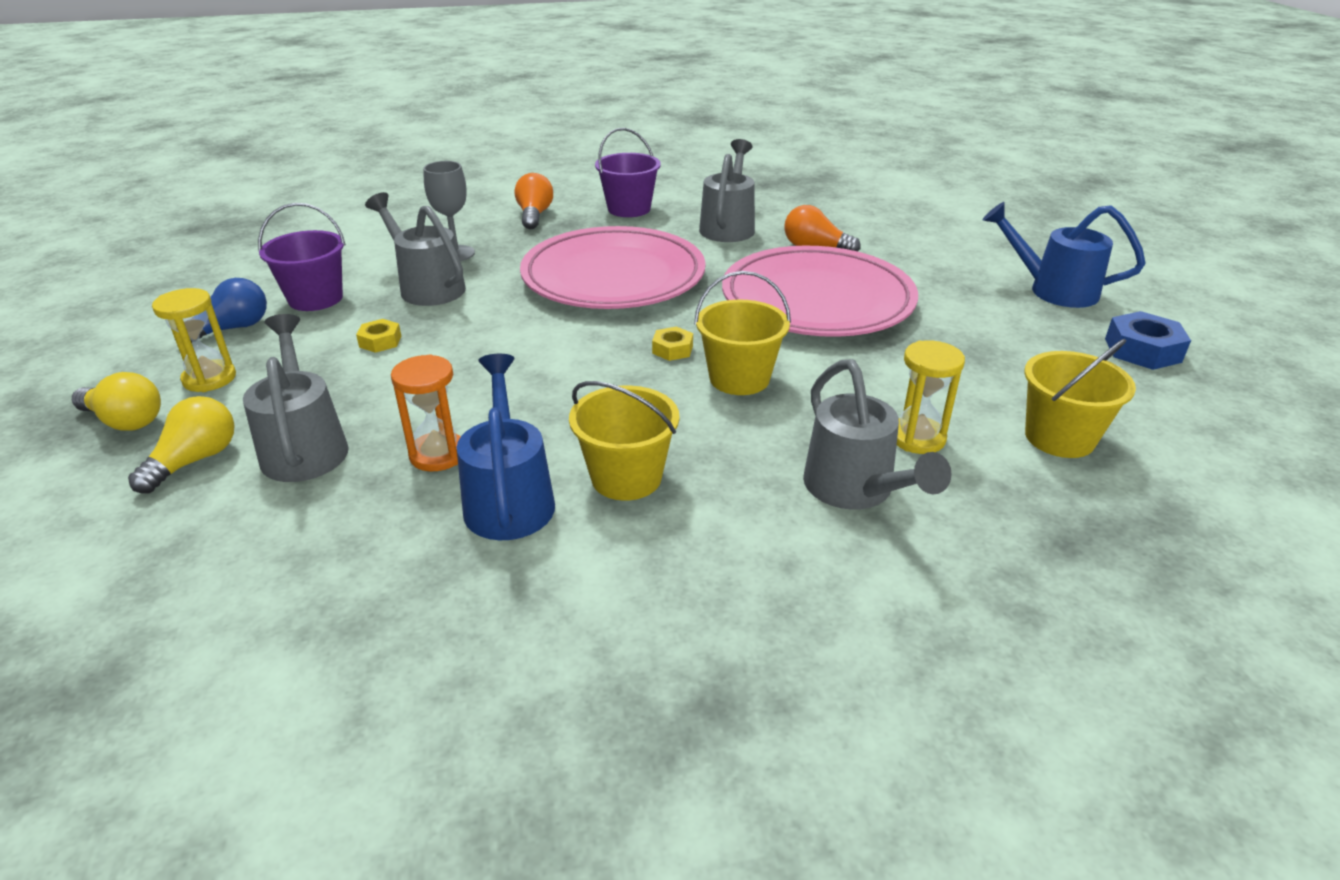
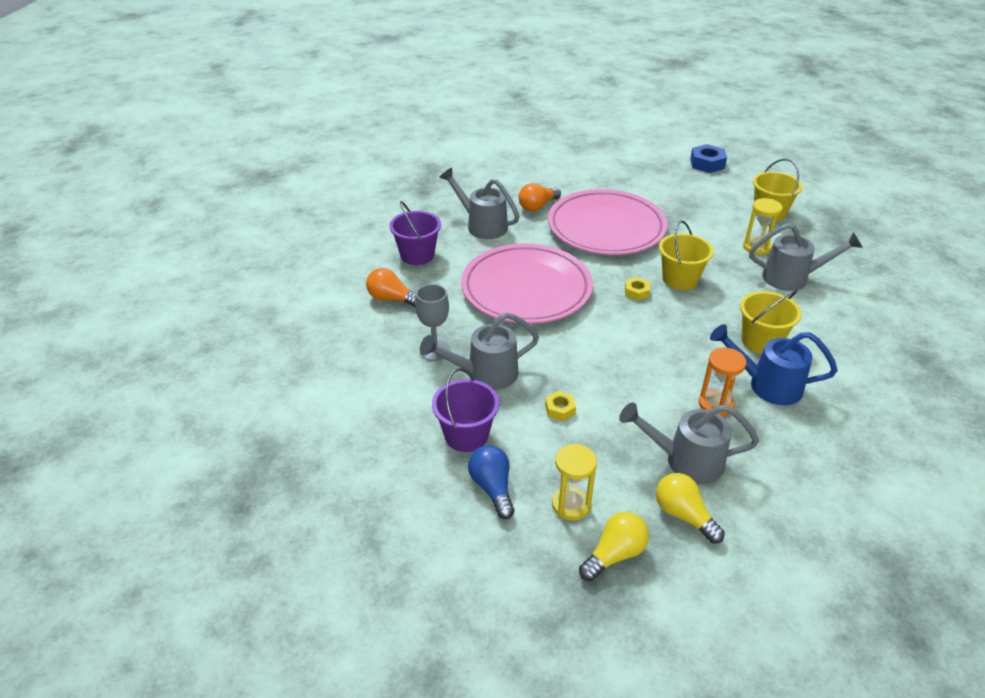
camera: 65 degrees left, 5 degrees up
blue watering can [983,202,1146,308] -> none

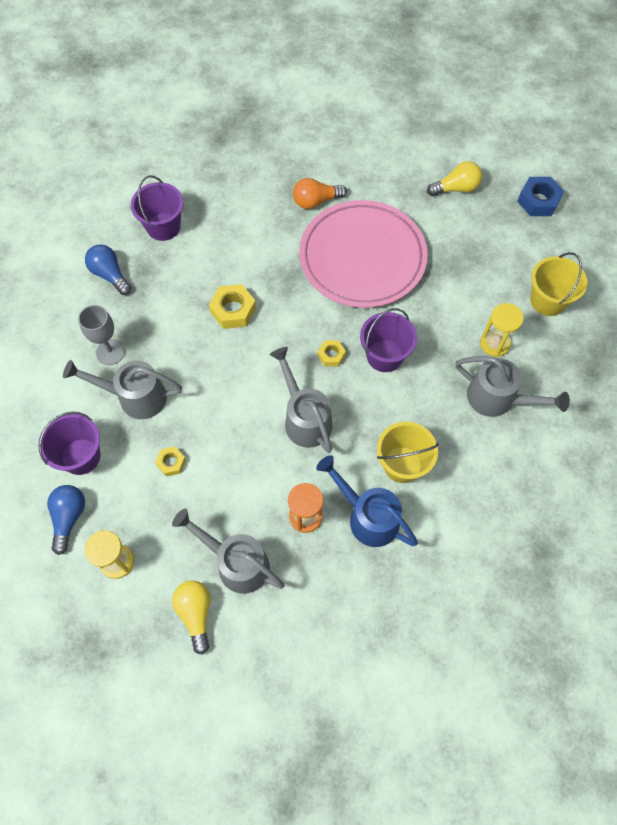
camera: 25 degrees right, 25 degrees up
orange light bulb [366,268,416,307] -> blue light bulb [85,244,131,295]
grey watering can [439,168,519,239] -> grey watering can moved to [270,347,332,453]
pink plate [461,243,593,324] -> yellow nut [209,284,256,329]
yellow light bulb [579,512,649,581] -> yellow light bulb moved to [427,161,482,196]
yellow bucket [659,220,714,290] -> purple bucket [360,308,417,372]

